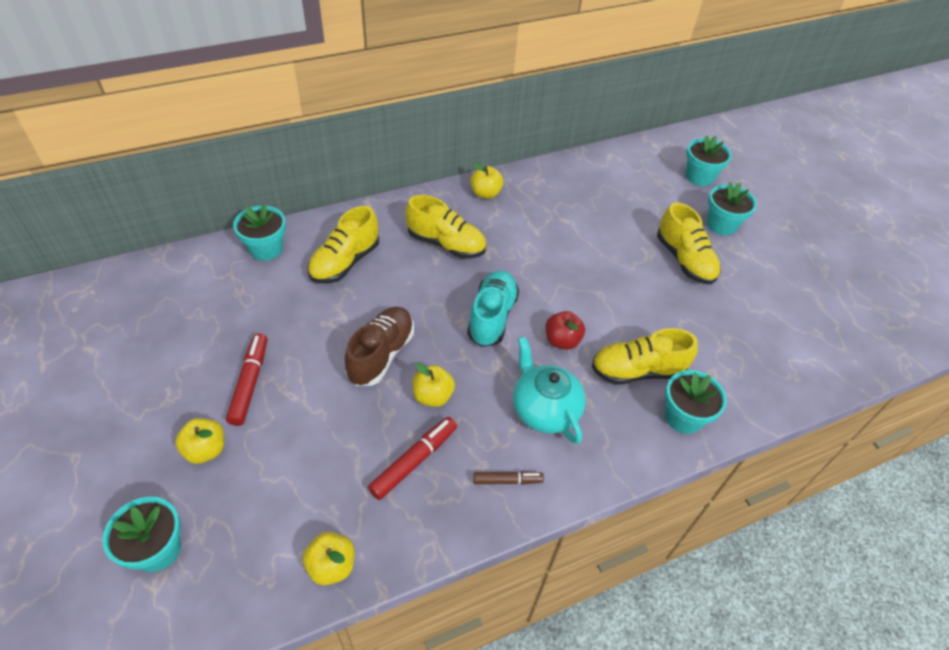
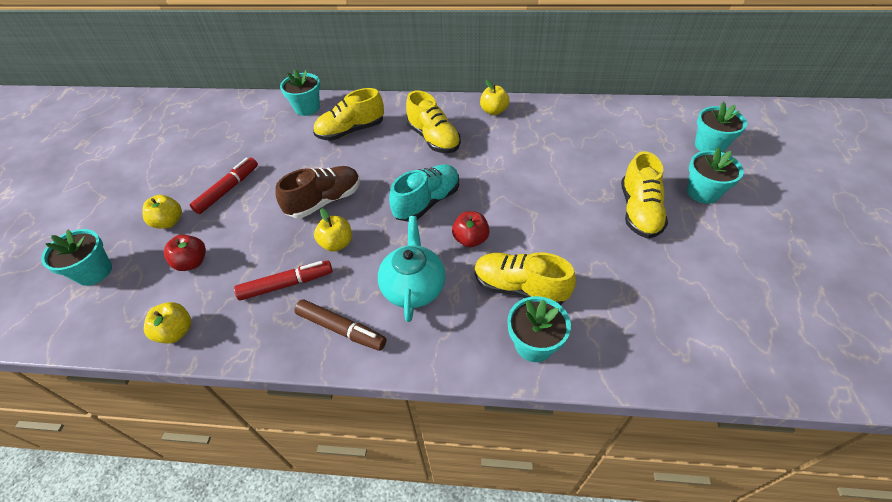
camera: 35 degrees right, 0 degrees up
brown marker [473,471,544,485] -> brown marker [294,299,387,351], size x1.59
none -> red apple [164,235,206,271]

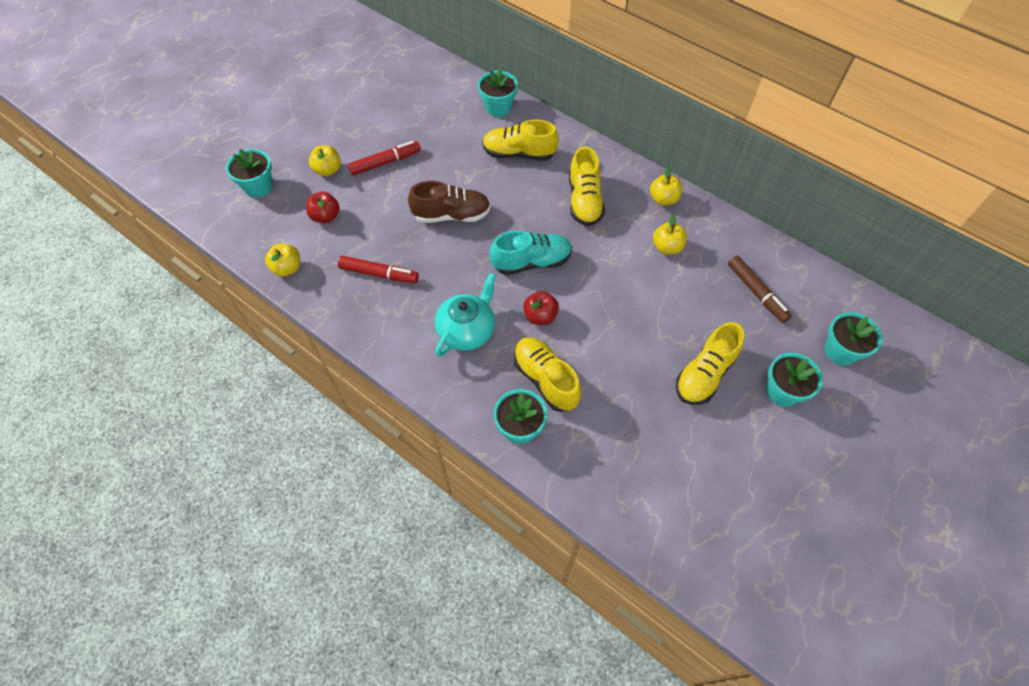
camera: 30 degrees right, 10 degrees up
brown marker [294,299,387,351] -> brown marker moved to [728,256,792,323]
yellow apple [314,208,352,252] -> yellow apple moved to [653,214,687,254]

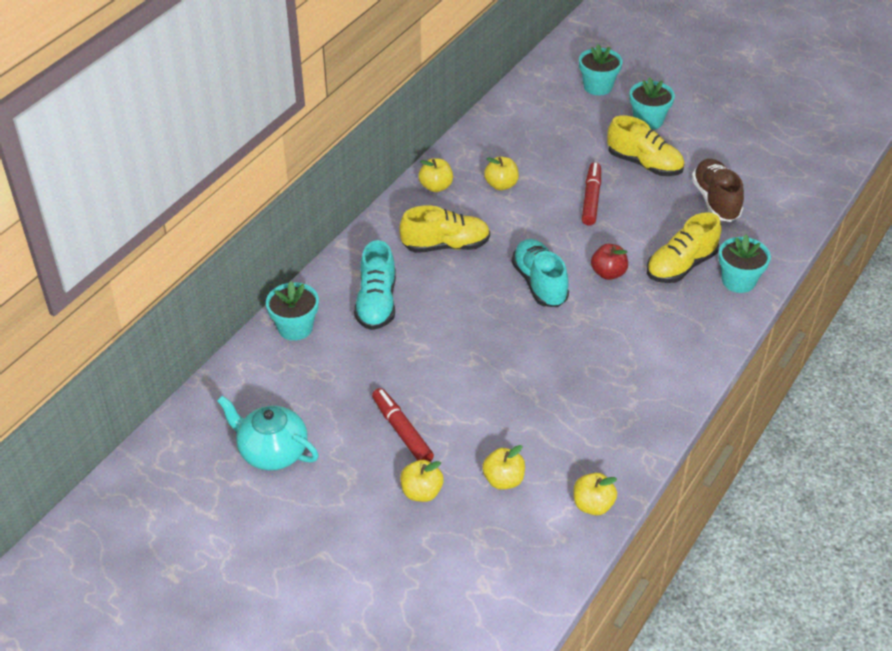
camera: 95 degrees left, 15 degrees down
turquoise flower pot [226,149,273,198] -> none
red apple [306,192,340,224] -> yellow apple [482,445,525,490]
red marker [338,256,419,283] -> red marker moved to [582,162,601,226]
brown shoe [408,181,491,223] -> brown shoe moved to [692,159,744,222]
turquoise teapot [435,273,496,357] -> turquoise teapot moved to [217,396,319,470]
yellow shoe [482,120,559,161] -> turquoise shoe [354,240,396,330]
brown marker [728,256,792,323] -> none

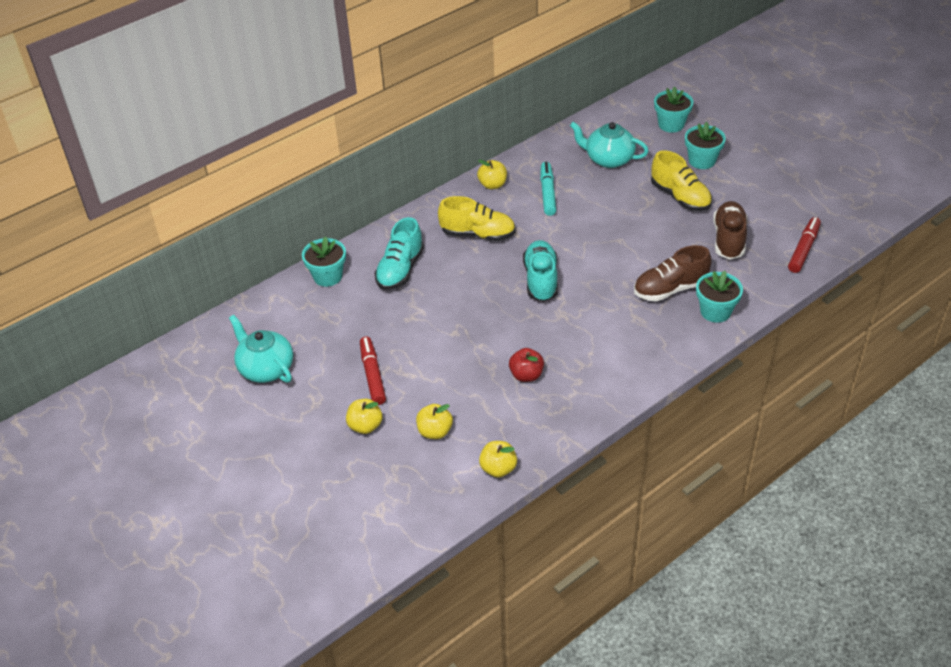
camera: 20 degrees right, 0 degrees up
yellow apple [484,157,519,190] -> turquoise marker [540,162,556,216]
red marker [582,162,601,226] -> red marker moved to [788,217,821,273]
red apple [591,244,628,280] -> red apple moved to [509,348,544,382]
yellow shoe [647,212,721,283] -> brown shoe [634,245,712,301]
none -> turquoise teapot [570,122,649,168]

